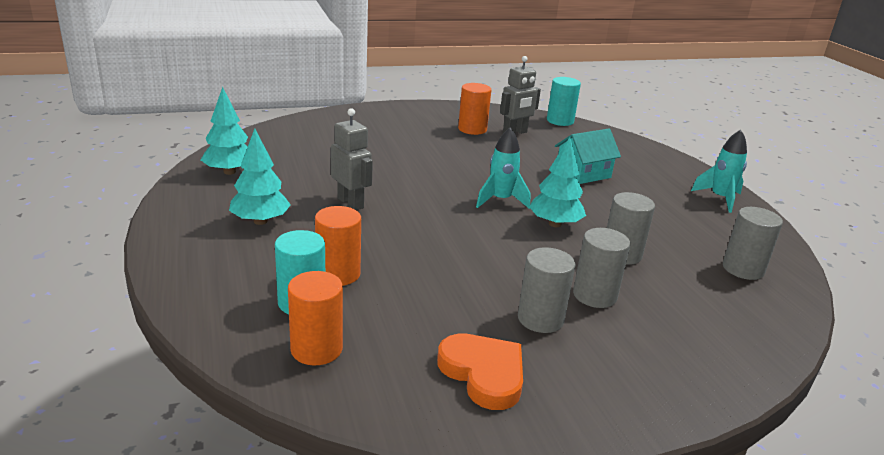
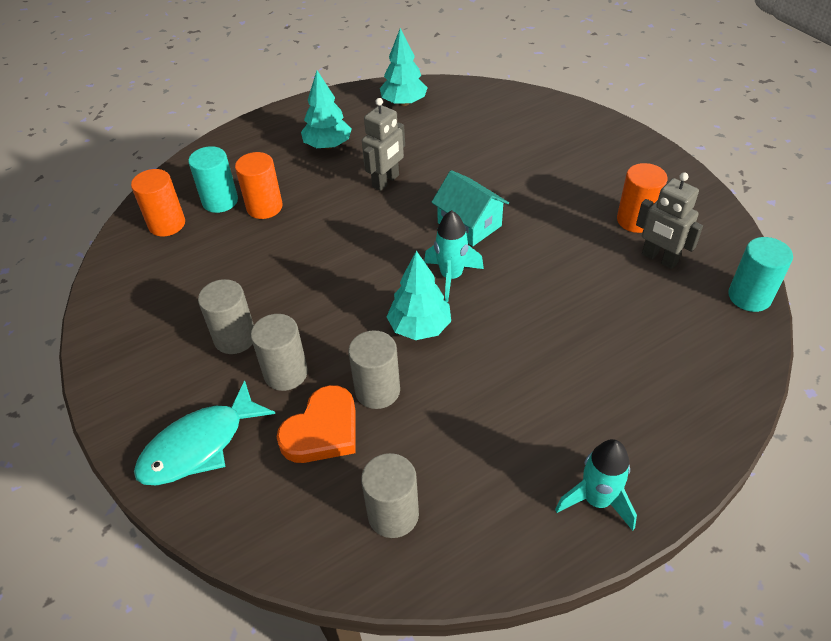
camera: 80 degrees right, 20 degrees up
orange heart [437,333,523,410] -> orange heart moved to [277,385,355,463]
turquoise house [555,129,621,184] -> turquoise house moved to [431,170,509,246]
none -> turquoise fish [134,380,275,485]

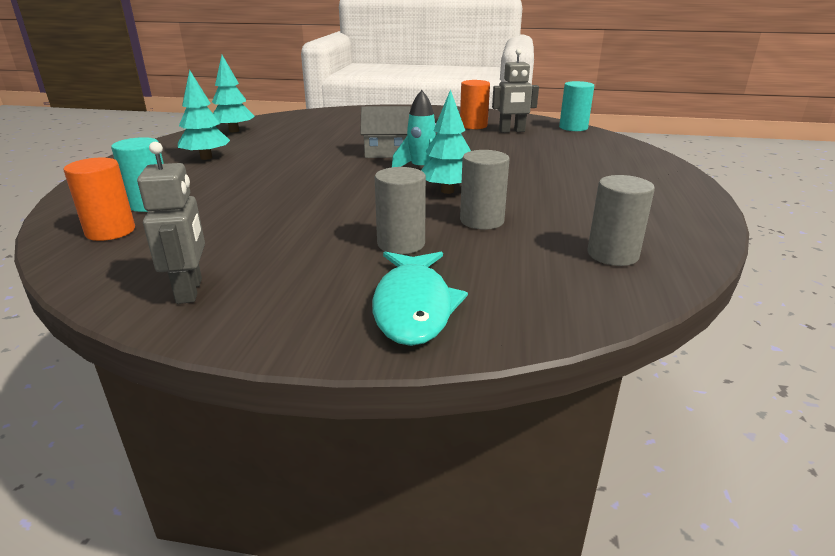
camera: 50 degrees left, 20 degrees down
grey cylinder [198,279,254,354] -> none
orange cylinder [235,152,283,219] -> none
orange heart [277,385,355,463] -> none
grey robot [362,98,405,191] -> grey robot moved to [137,142,205,304]
turquoise house [431,170,509,246] -> grey house [360,106,410,158]
turquoise rocket [555,439,637,531] -> none

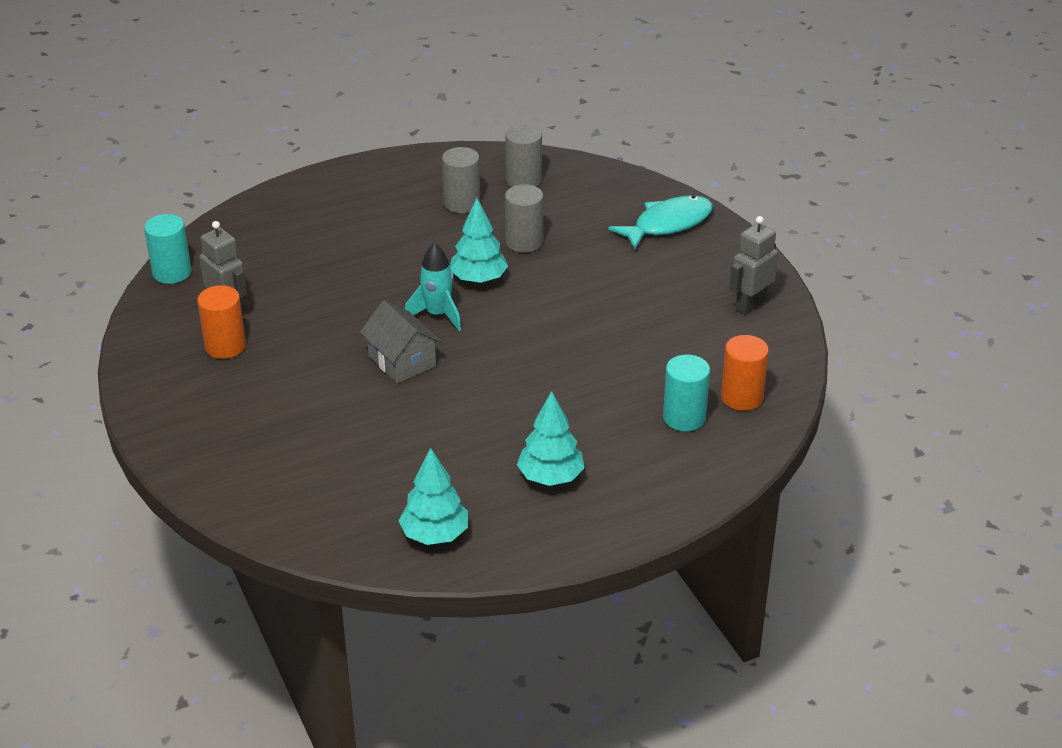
camera: 125 degrees left, 10 degrees up
grey cylinder [375,167,426,254] -> grey cylinder moved to [442,147,480,213]

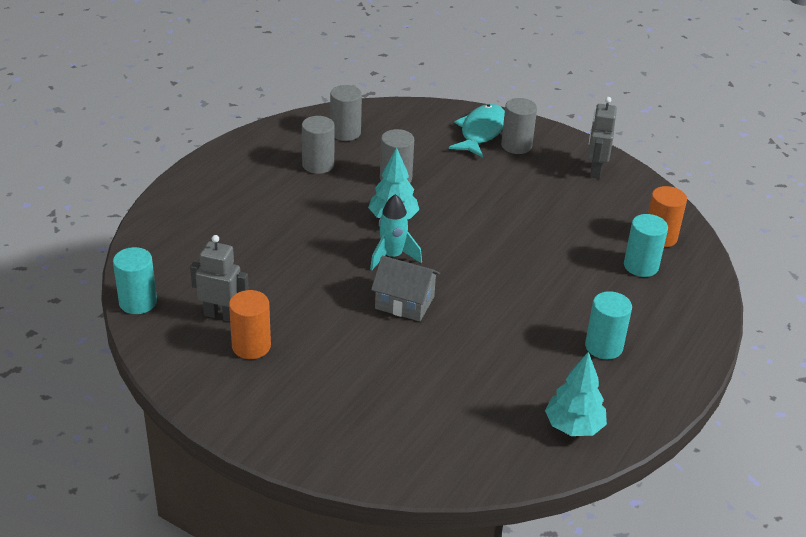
camera: 35 degrees left, 0 degrees up
turquoise tree [517,391,585,486] -> turquoise cylinder [585,291,632,359]
none -> grey cylinder [501,98,537,154]

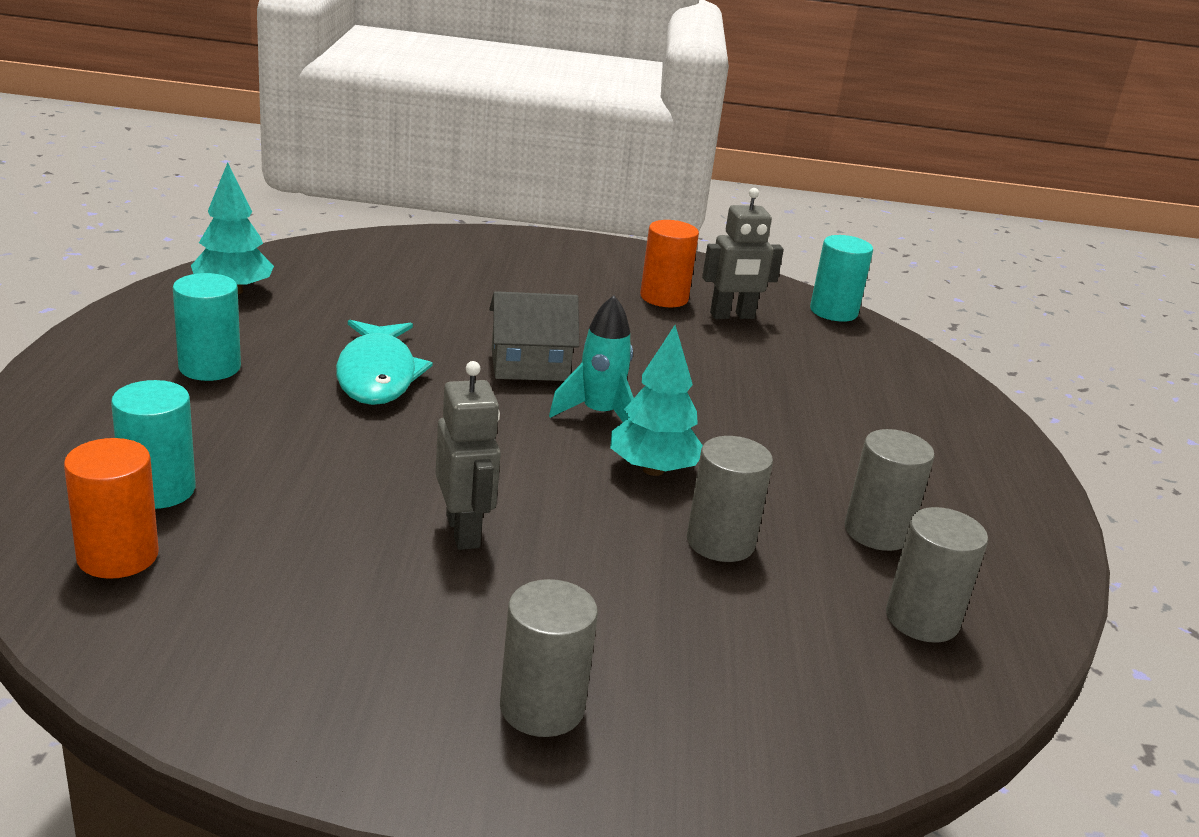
camera: 150 degrees right, 10 degrees down
turquoise fish [449,104,505,158] -> turquoise fish moved to [336,320,433,405]
grey robot [587,97,617,179] -> grey robot moved to [436,361,501,550]

